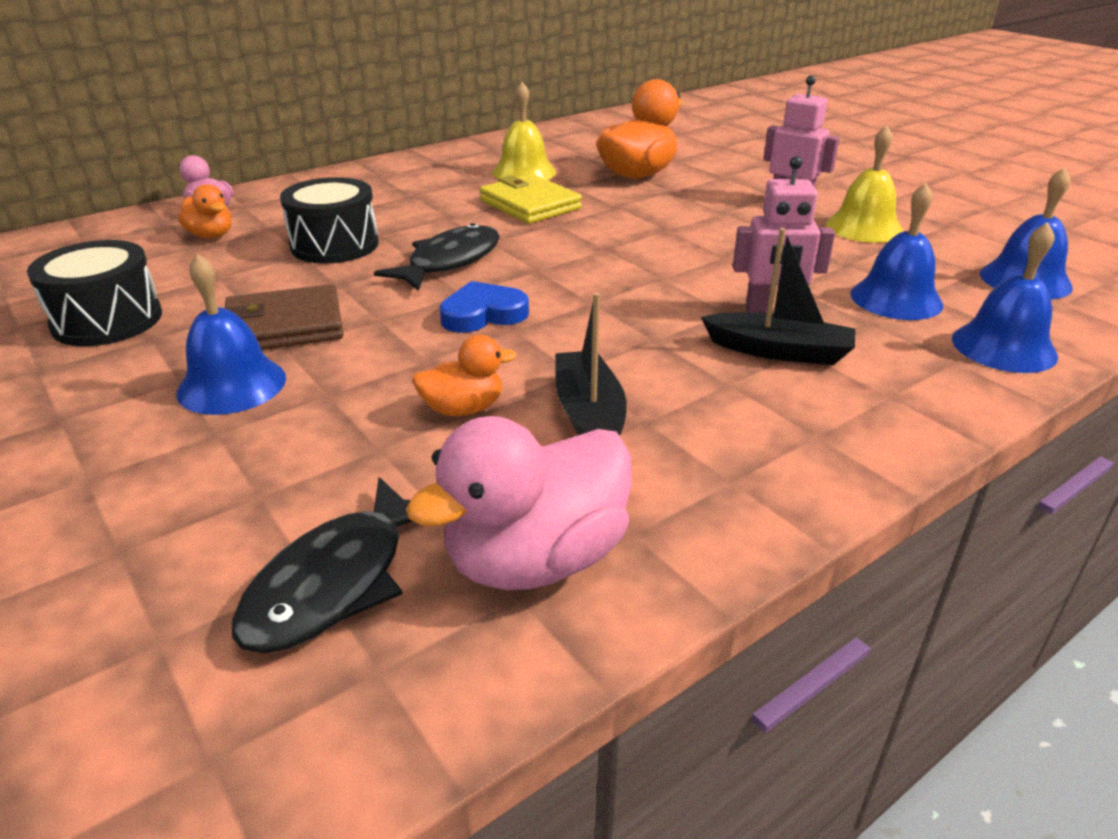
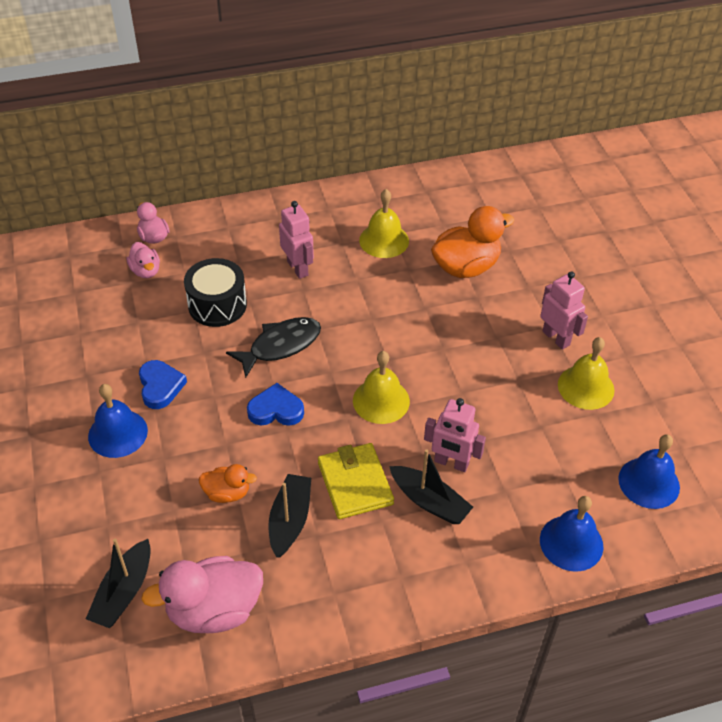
camera: 20 degrees right, 15 degrees up
black drum [27,240,162,346] -> none
orange duck [178,184,232,239] -> pink duck [127,242,160,278]
brown wallet [225,284,344,350] -> blue heart [139,360,187,409]
black fish [232,477,413,653] -> black boat [86,539,151,628]
yellow wallet [480,174,582,224] -> yellow wallet moved to [318,443,394,519]
blue bell [850,183,943,320] -> none
none -> pink robot [279,201,314,279]
none -> yellow bell [353,351,410,424]

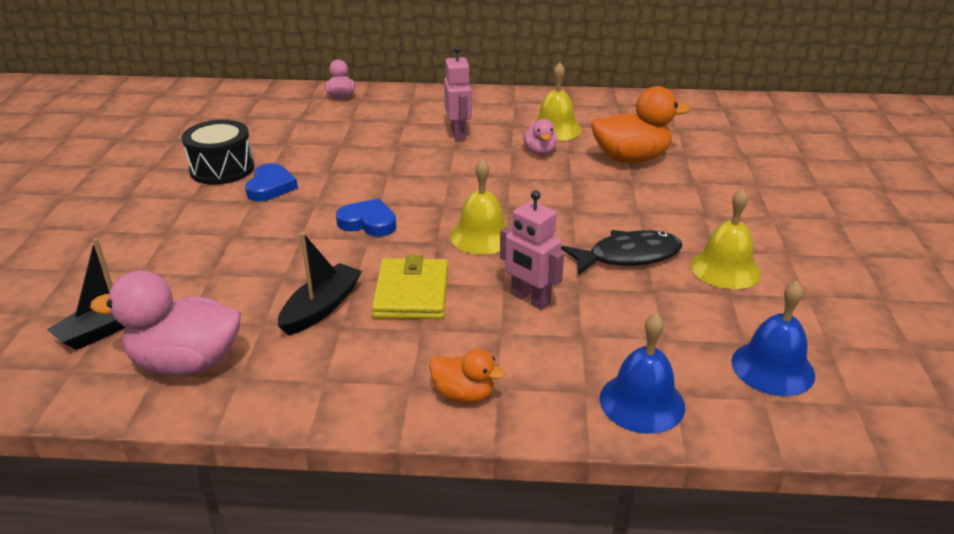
camera: 20 degrees right, 15 degrees down
blue bell [88,384,148,458] -> none
pink duck [127,242,160,278] -> pink duck moved to [523,119,557,155]
black drum [184,258,247,327] -> black drum moved to [182,120,254,185]
orange duck [199,464,257,503] -> orange duck moved to [429,349,505,403]
black fish [226,317,321,378] -> black fish moved to [561,230,683,275]
black boat [389,449,473,524] -> none
pink robot [540,271,588,350] -> none

